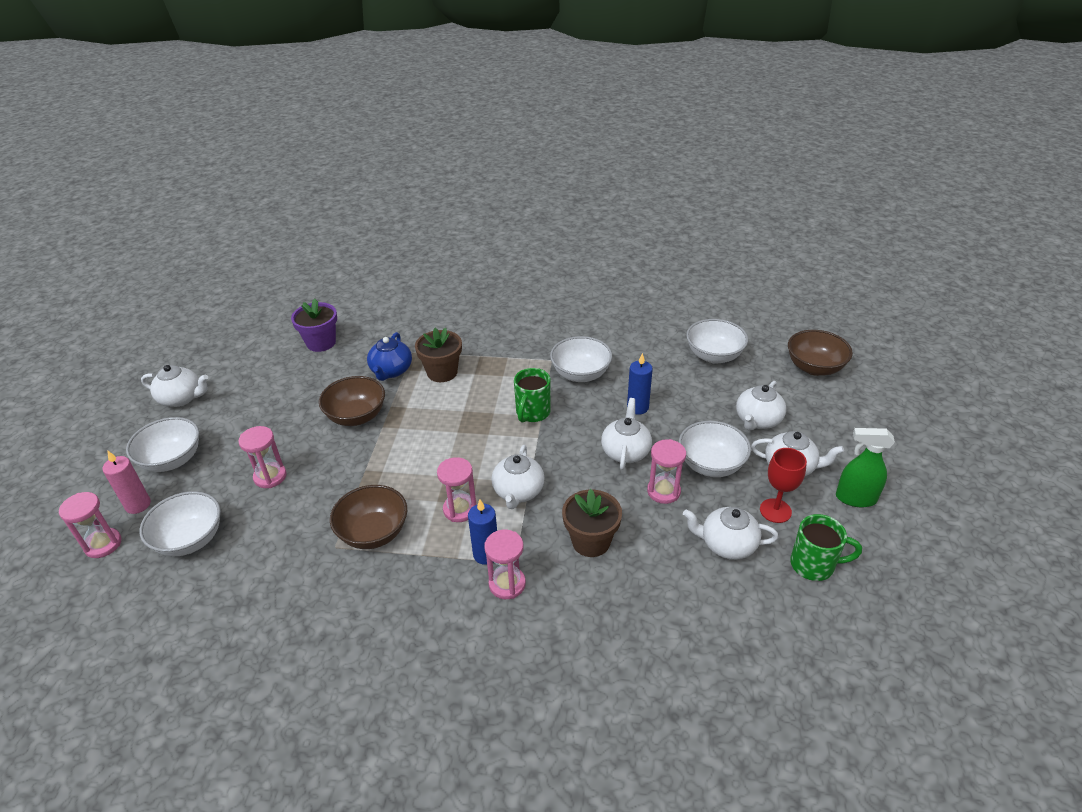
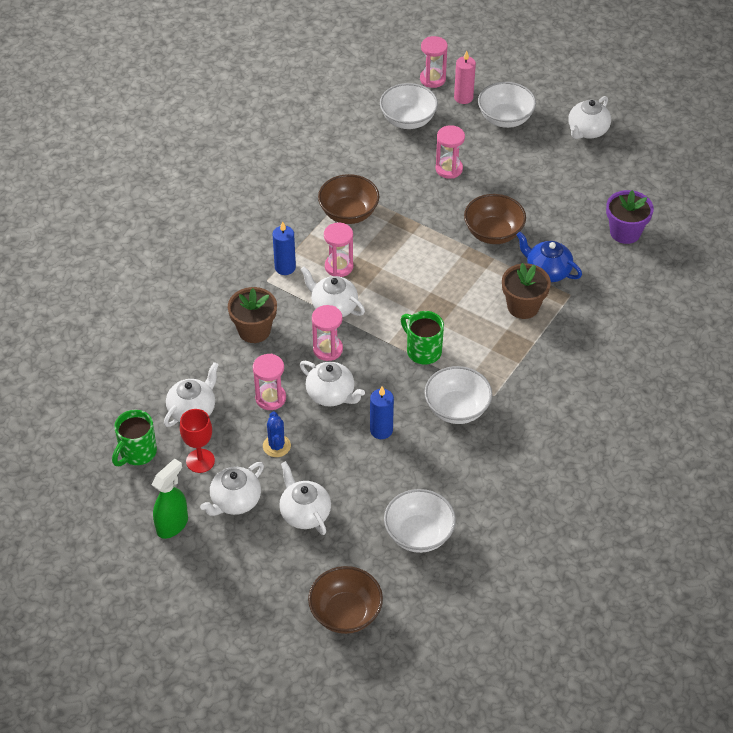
camera: 115 degrees right, 10 degrees up
pink hourglass [484,530,526,599] -> pink hourglass moved to [312,305,343,361]
white bowl [679,421,751,477] -> blue cactus [263,411,291,457]

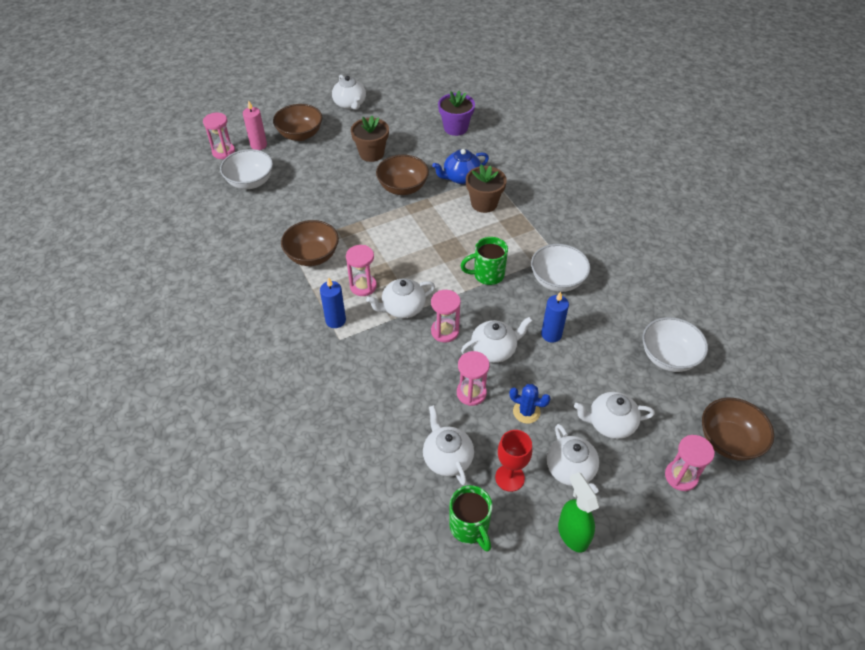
camera: 60 degrees left, 0 degrees up
brown flower pot [228,287,277,343] -> brown flower pot moved to [351,116,389,162]
pink hourglass [436,125,465,179] -> pink hourglass moved to [665,435,715,491]
white bowl [478,82,536,128] -> brown bowl [273,104,322,141]

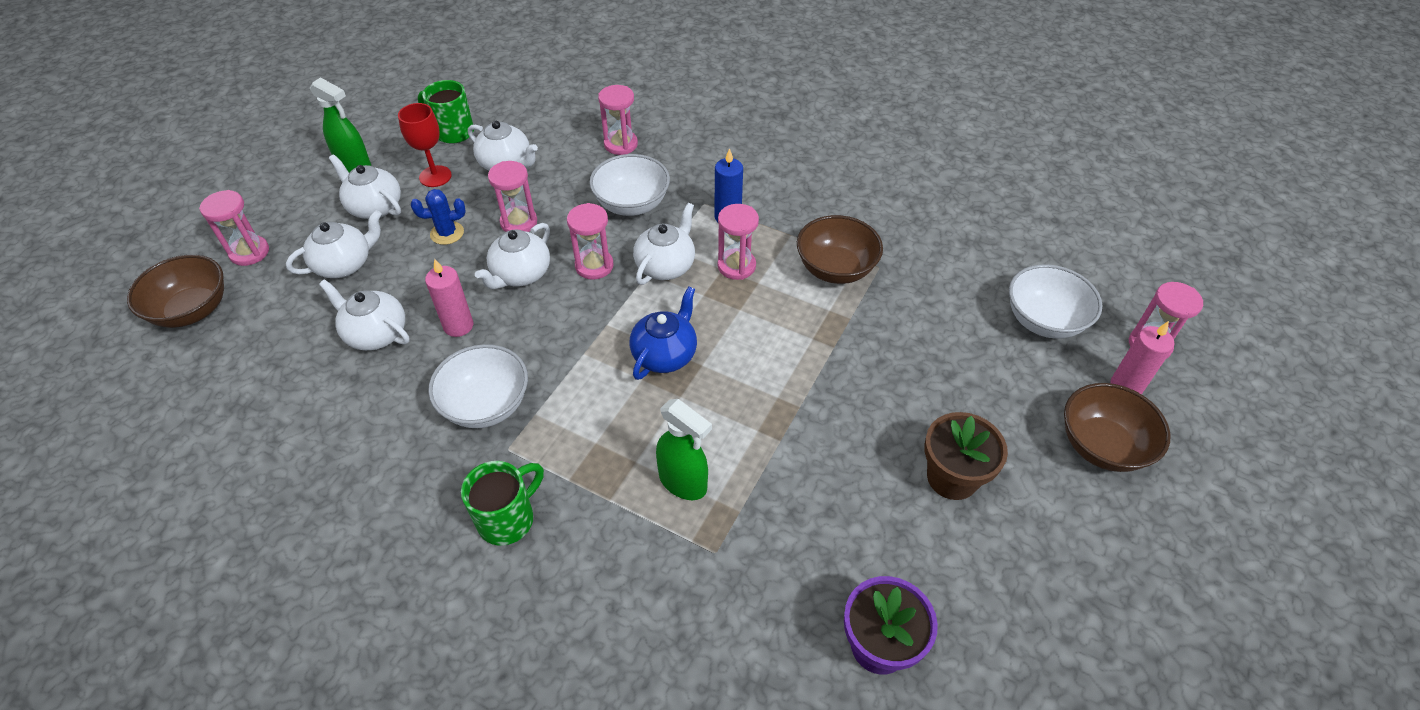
camera: 145 degrees right, 0 degrees up
white teapot [332,75,366,110] -> white teapot moved to [319,279,410,351]
brown bowl [376,155,429,195] -> none
blue teapot [432,149,489,184] -> blue teapot moved to [630,286,697,380]
green mug [460,237,508,285] -> green mug moved to [461,461,544,546]
brown flower pot [466,165,507,213] -> green spray bottle [656,399,712,500]
blue candle [541,291,569,343] -> pink candle [425,258,473,337]
white bowl [642,317,708,372] -> white bowl moved to [589,154,670,216]
none -> pink hourglass [598,85,638,155]

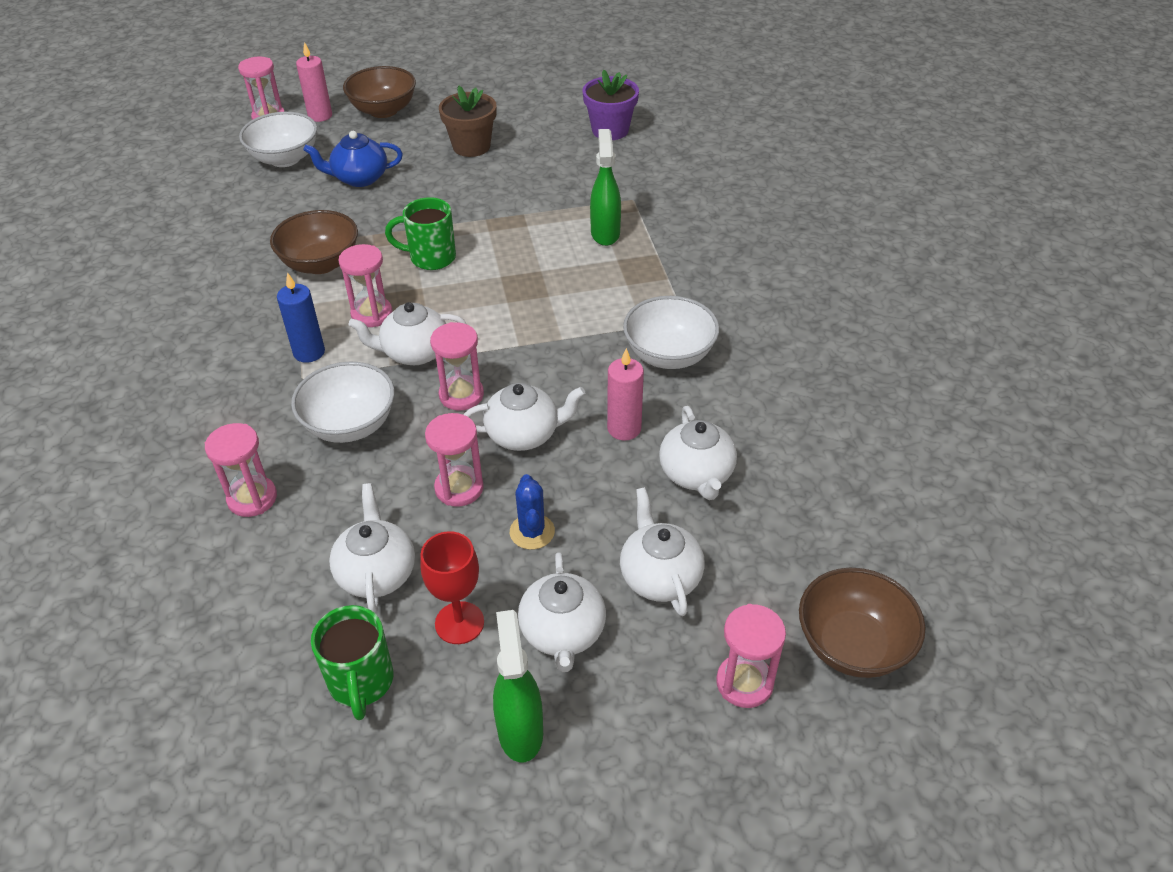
camera: 130 degrees left, 5 degrees down
white teapot [286,210,382,278] -> white teapot turned 60 degrees clockwise [620,487,705,616]
blue cactus [411,189,466,245] -> blue cactus turned 45 degrees clockwise [510,474,555,550]
green mug [461,461,544,546] -> green mug moved to [385,197,456,270]
blue teapot [630,286,697,380] -> blue teapot moved to [303,131,403,187]

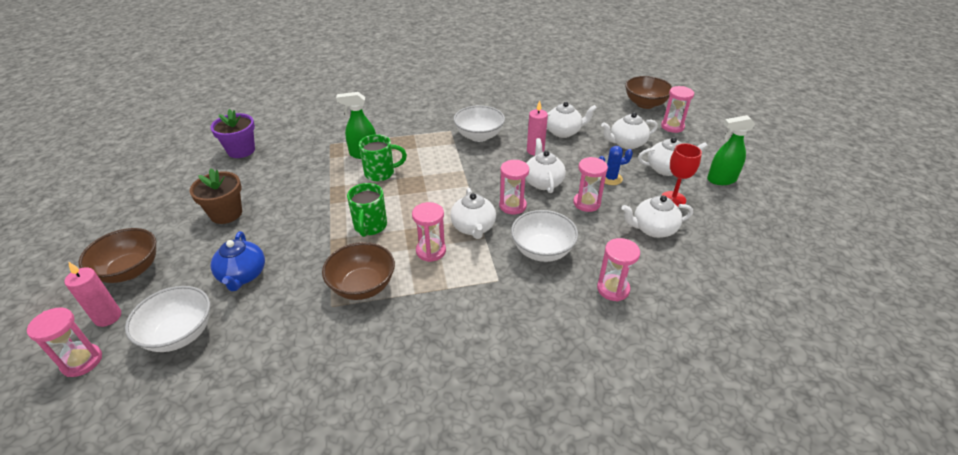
camera: 90 degrees left, 5 degrees down
blue candle [277,272,325,363] -> none
green mug [311,605,394,720] -> green mug moved to [359,134,407,181]

